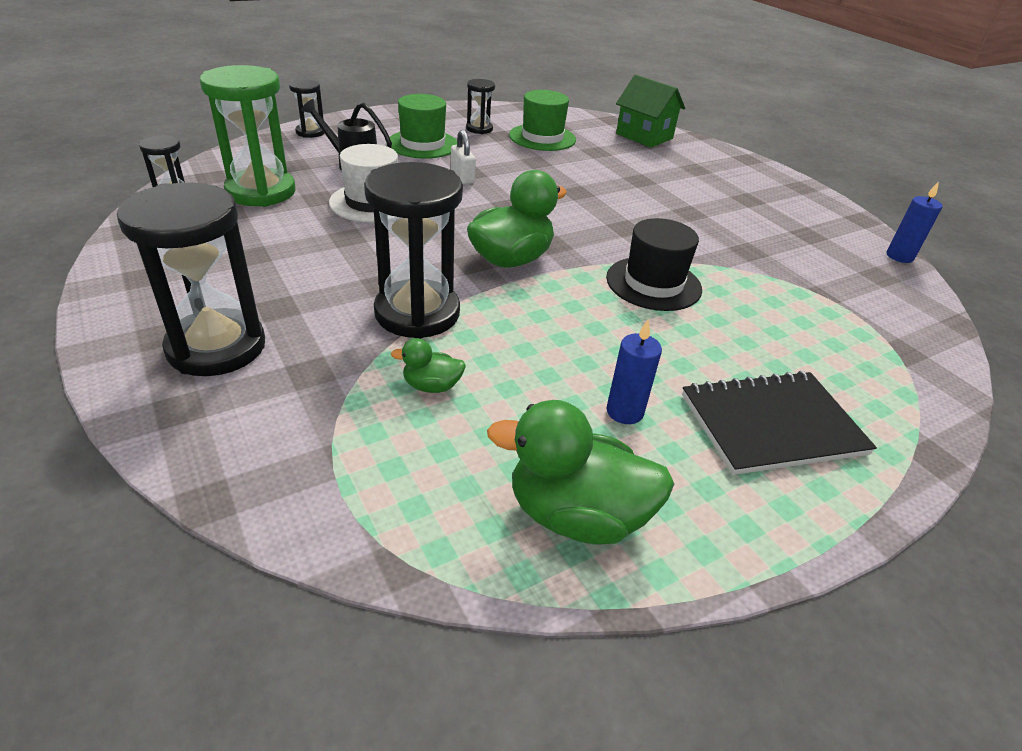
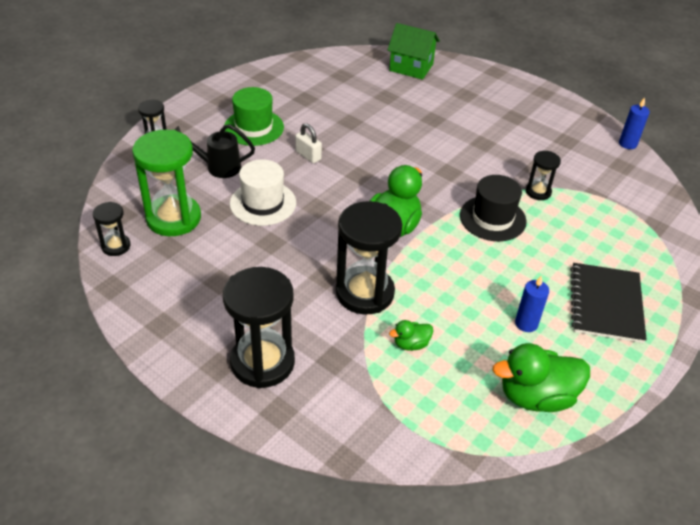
camera: 20 degrees left, 5 degrees up
black hourglass [466,79,495,134] -> black hourglass moved to [526,151,561,200]
green hat [509,90,576,151] -> none
black notebook [682,371,877,475] -> black notebook turned 45 degrees counterclockwise [570,263,647,343]

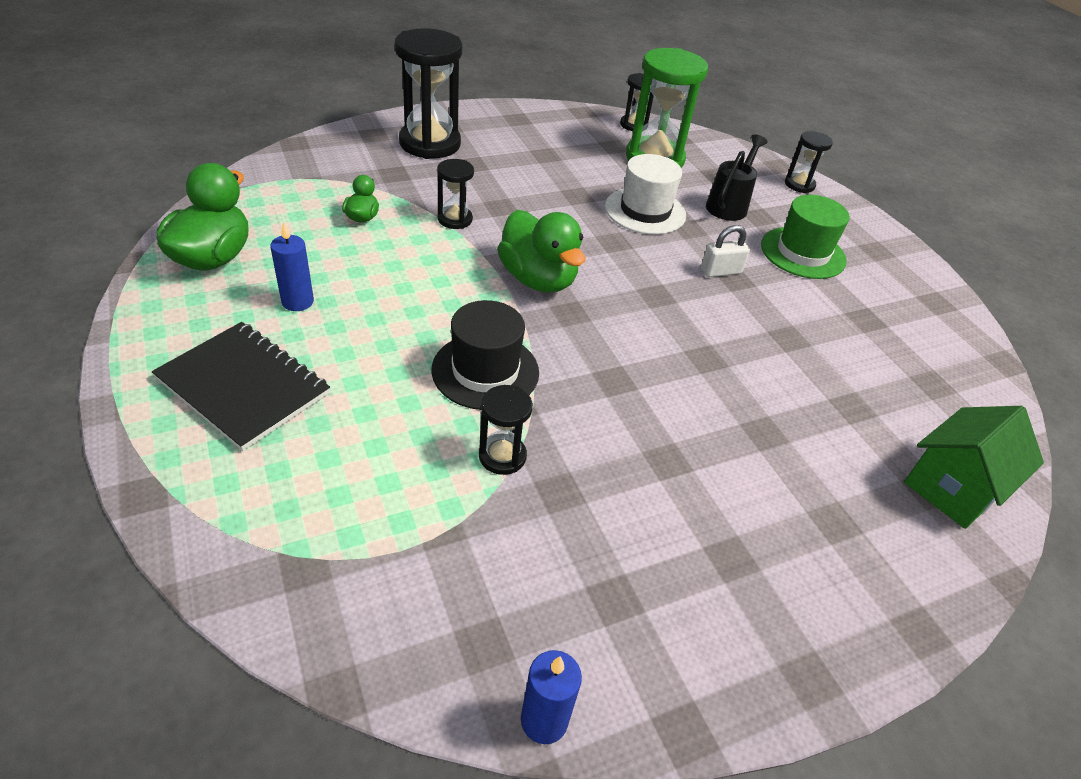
camera: 115 degrees right, 0 degrees up
black hourglass [336,201,402,315] -> black hourglass [437,159,474,229], size x0.50

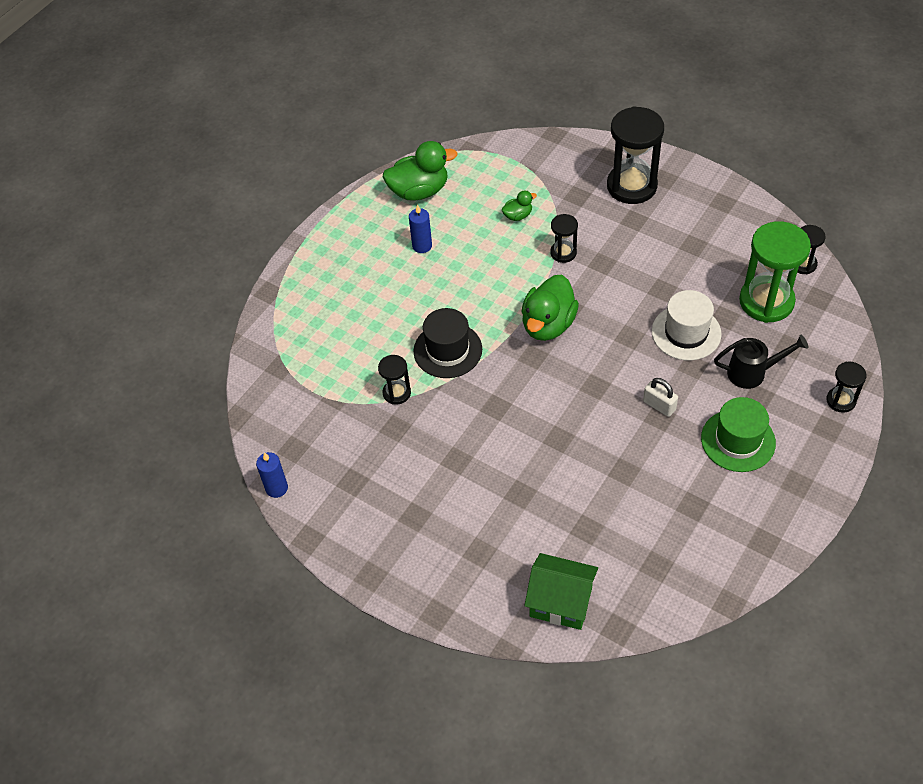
camera: 65 degrees right, 10 degrees up
black notebook [152,322,330,451] -> none

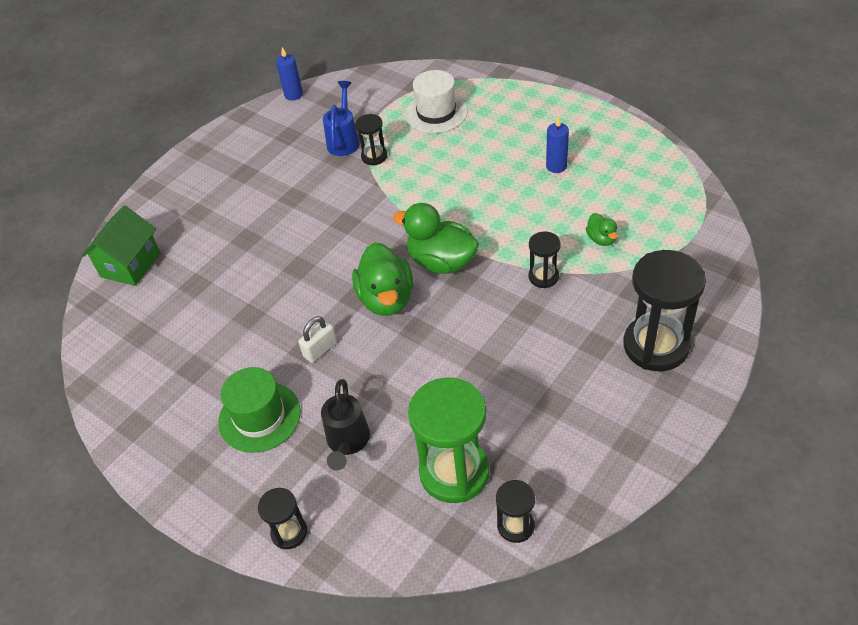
camera: 95 degrees right, 5 degrees down
green duck [383,141,458,201] -> green duck moved to [352,242,413,316]
black hat [413,308,482,378] -> none
white hat [652,290,722,361] -> white hat moved to [405,70,468,133]
none -> blue watering can [323,81,360,156]

